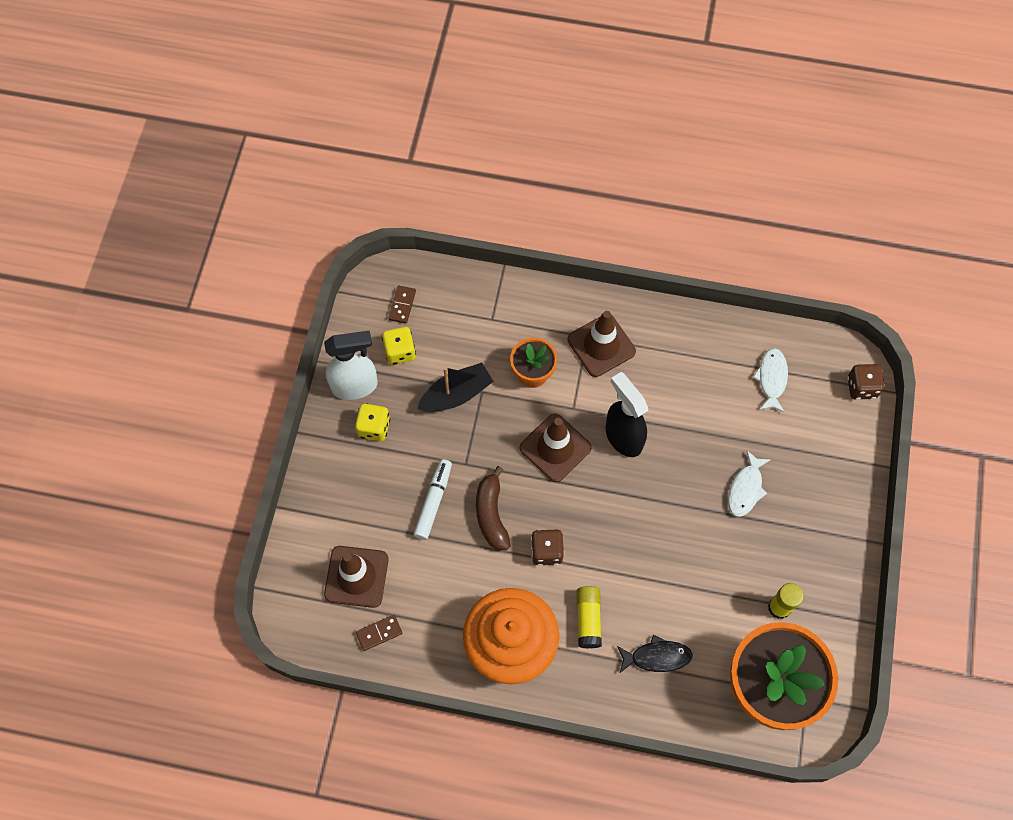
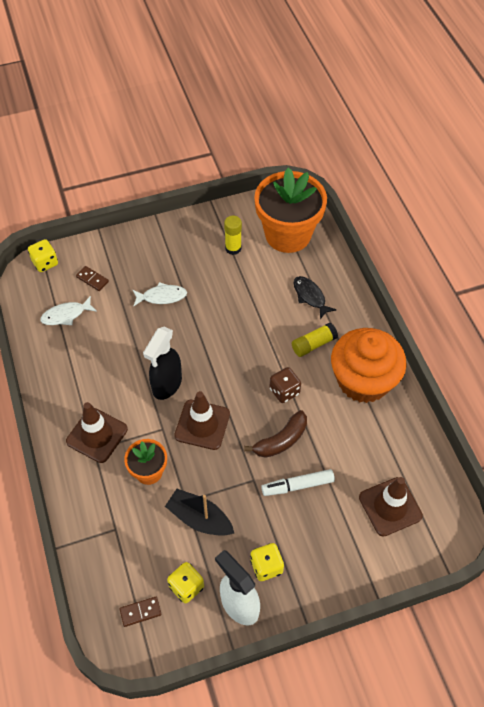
camera: 120 degrees left, 10 degrees down
brown domino [356,615,402,651] -> brown domino moved to [76,266,109,291]
brown dice [847,364,885,400] -> yellow dice [28,239,58,272]

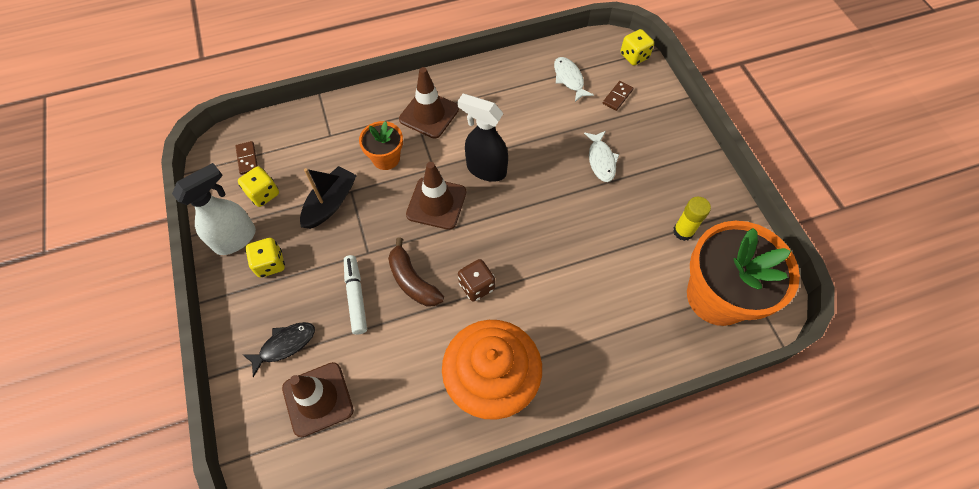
camera: 90 degrees right, 5 degrees up
yellow glue stick [292,322,338,357] -> none
black fish [294,276,337,319] -> black fish moved to [242,322,315,377]

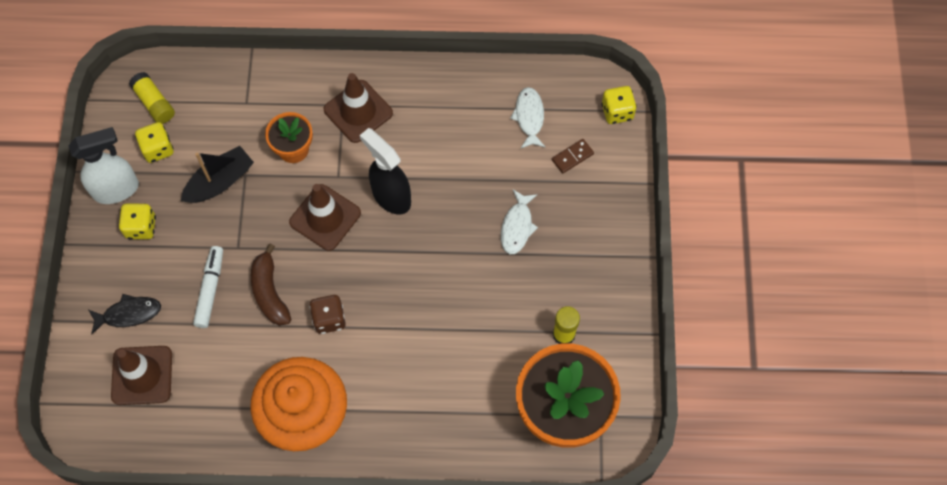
camera: 20 degrees right, 5 degrees up
brown domino [236,141,258,175] -> yellow glue stick [129,72,175,124]

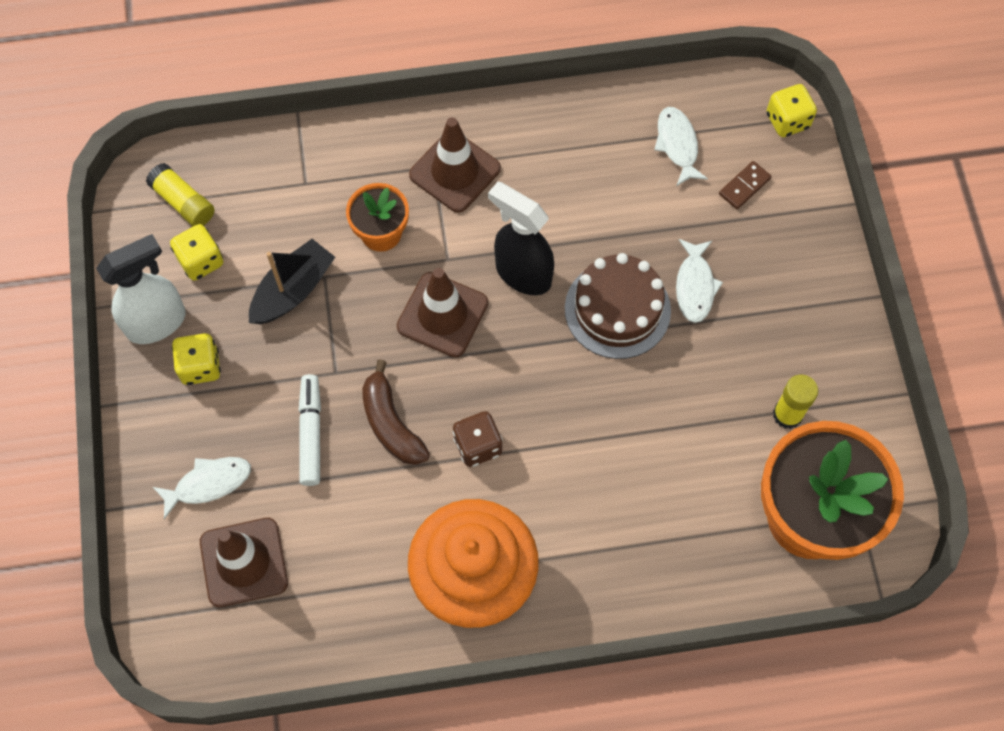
camera: 10 degrees left, 0 degrees up
black fish [88,294,161,334] -> white fish [153,457,251,519]
none -> brown cake [565,253,671,359]

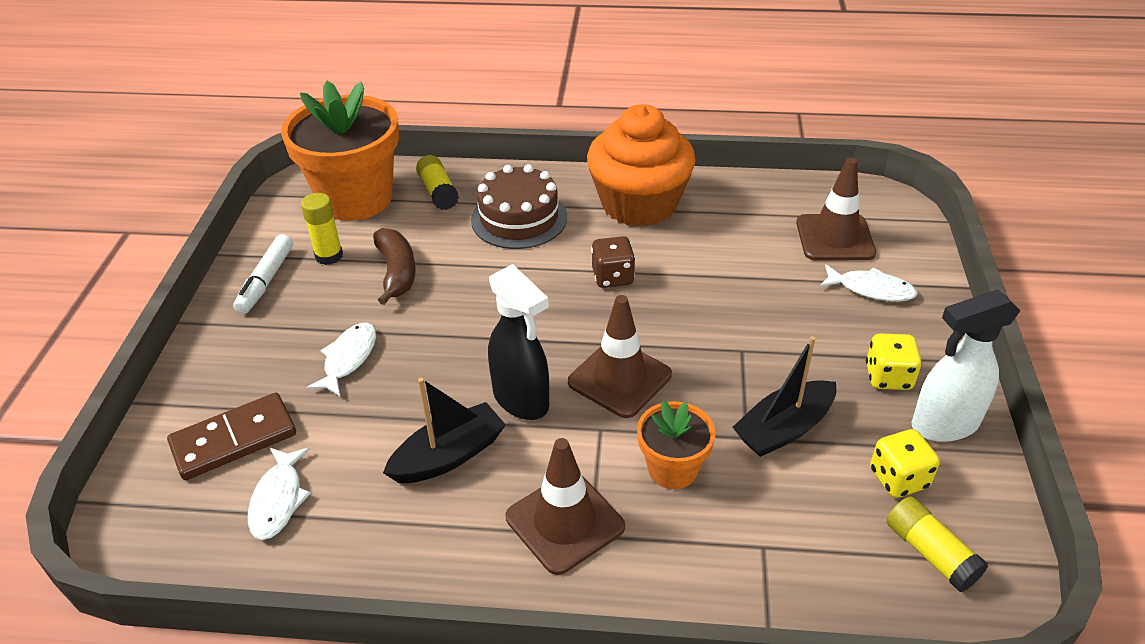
camera: 165 degrees left, 25 degrees down
white fish [153,457,251,519] -> white fish turned 150 degrees counterclockwise [820,264,918,302]
white marker [299,374,321,486] -> white marker moved to [233,234,293,314]
brown banana [362,359,430,465] -> brown banana moved to [373,228,416,305]
brown cake [565,253,671,359] -> brown cake moved to [471,164,567,249]
brown domino [719,161,771,209] -> brown domino [167,393,296,480], size x1.86
yellow dice [767,84,817,137] -> none
none -> black boat [383,378,506,483]
none -> yellow glue stick [416,155,459,210]

